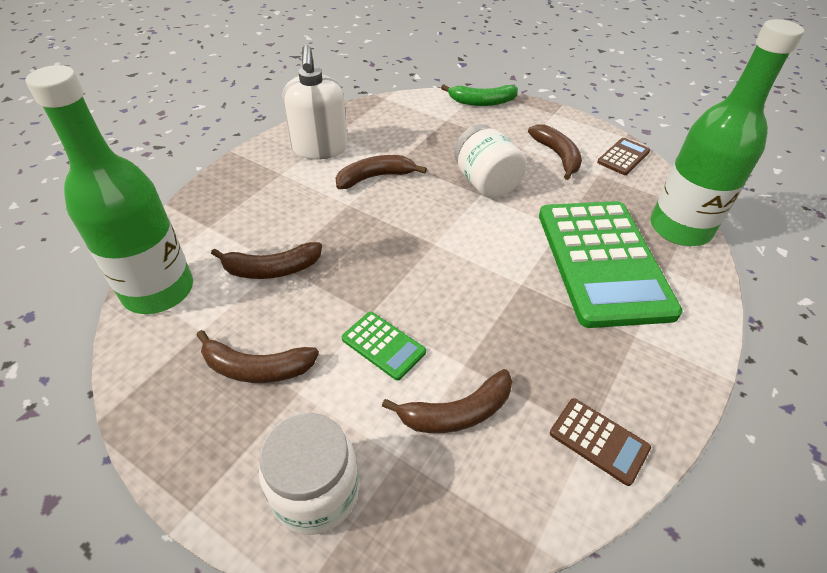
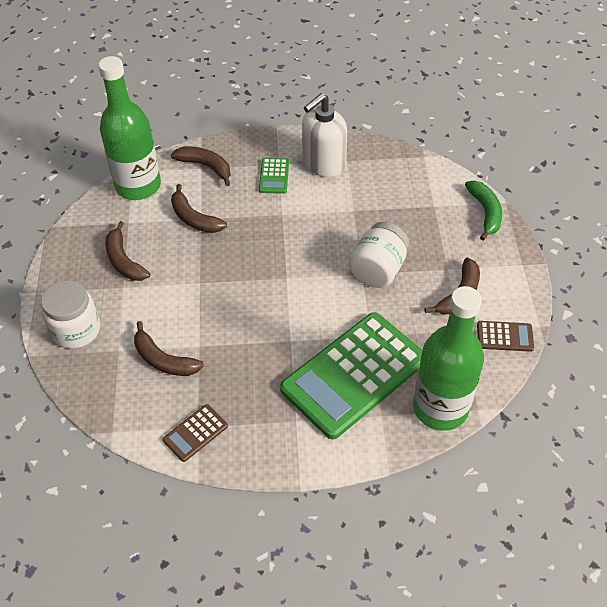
camera: 55 degrees right, 5 degrees up
brown banana [335,155,427,189] -> brown banana moved to [171,147,231,186]
green calculator [342,312,426,381] -> green calculator moved to [259,158,289,194]
green banana [441,84,518,106] -> green banana turned 150 degrees counterclockwise [465,181,502,241]
brown calculator [550,398,651,486] -> brown calculator turned 45 degrees clockwise [163,404,228,462]

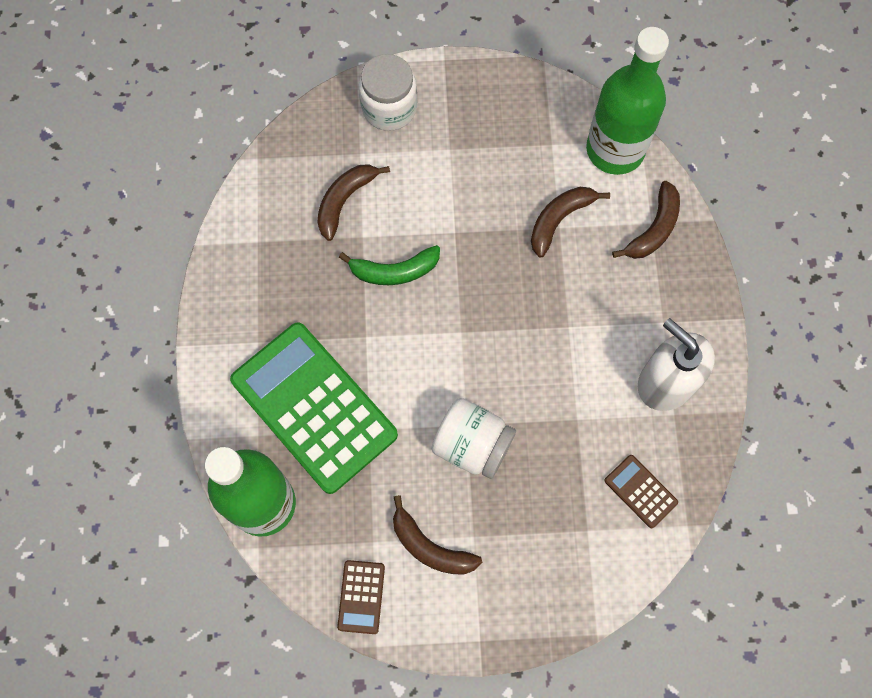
camera: 90 degrees right, 20 degrees up
brown banana [105,221,150,281] -> none
brown calculator [163,404,228,462] -> brown calculator moved to [604,455,678,528]
green calculator [259,158,289,194] -> none
green banana [465,181,502,241] -> green banana moved to [339,245,440,285]

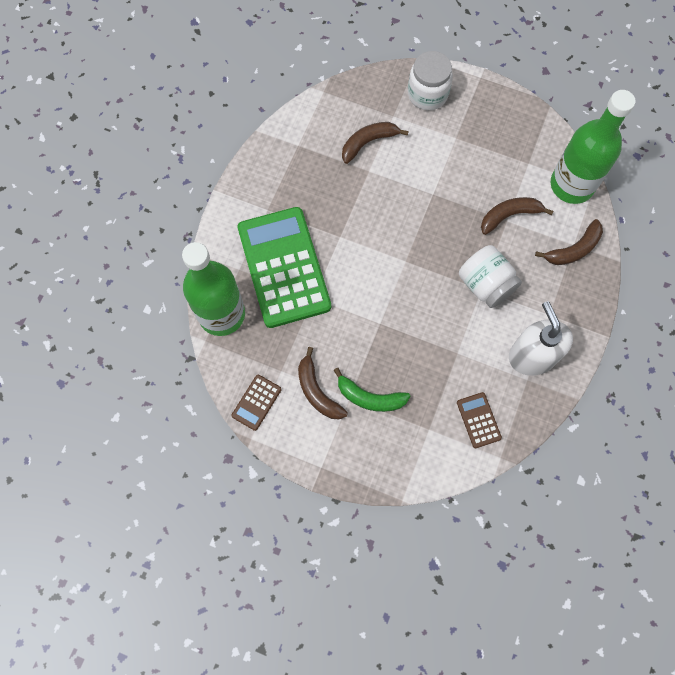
camera: 25 degrees right, 0 degrees up
green banana [339,245,440,285] -> green banana moved to [334,368,410,412]
white jar [432,398,516,479] -> white jar moved to [459,245,522,308]

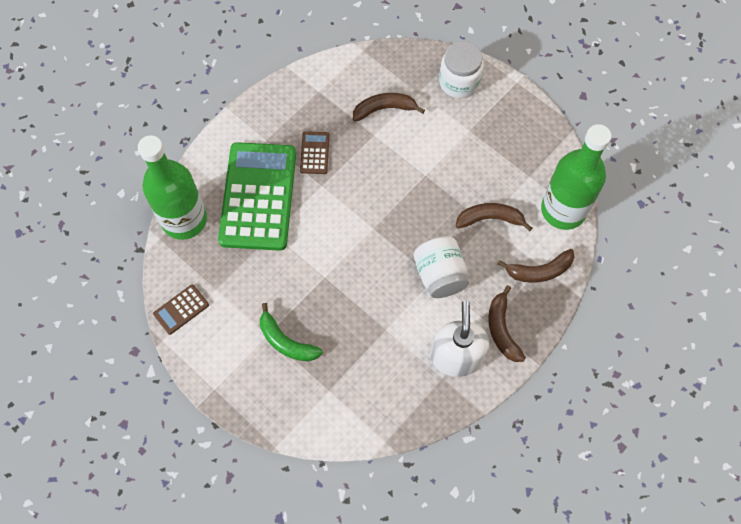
camera: 20 degrees right, 5 degrees down
brown banana [298,347,348,419] -> brown banana moved to [488,285,526,362]
brown calculator [457,392,502,448] -> brown calculator moved to [300,131,330,174]

